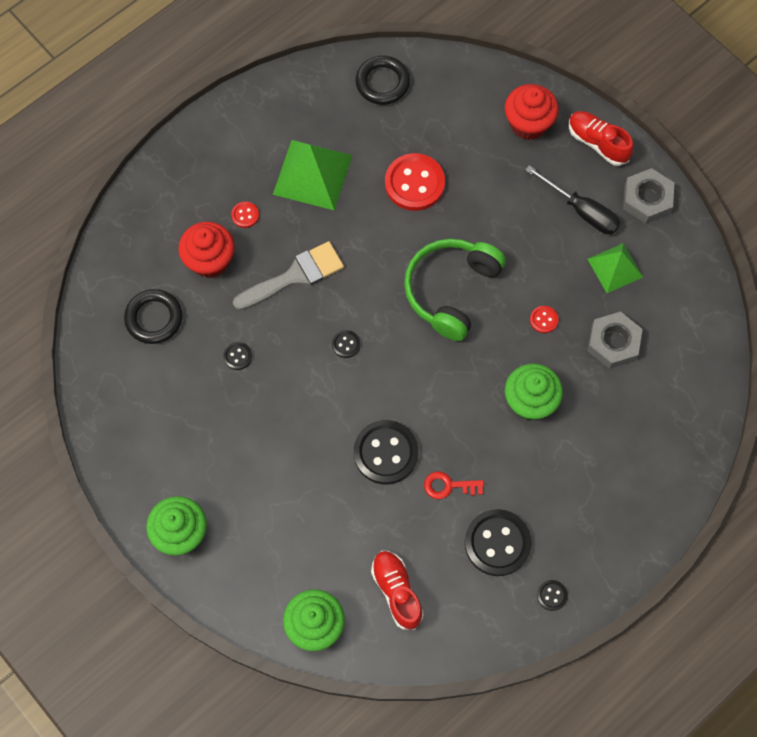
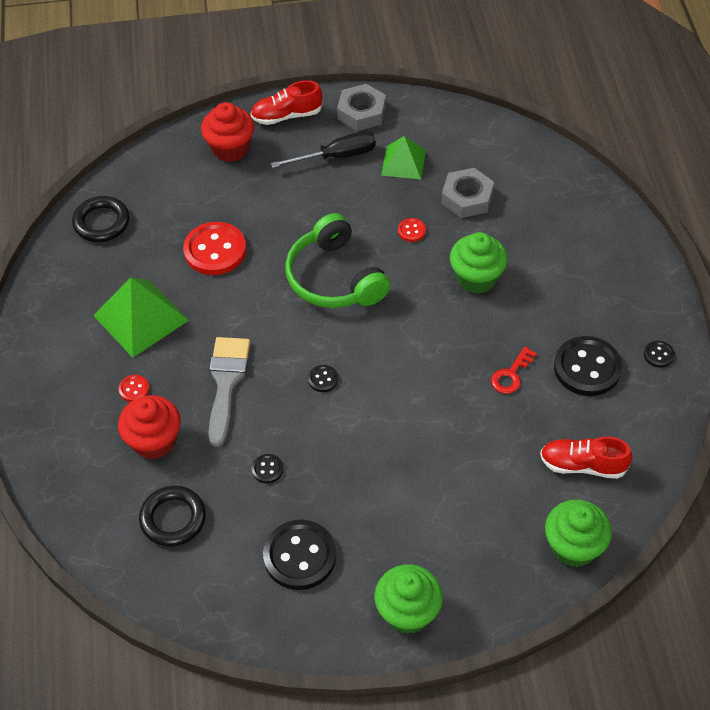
camera: 55 degrees left, 15 degrees down
black button [354,420,418,484] -> black button moved to [263,520,336,590]

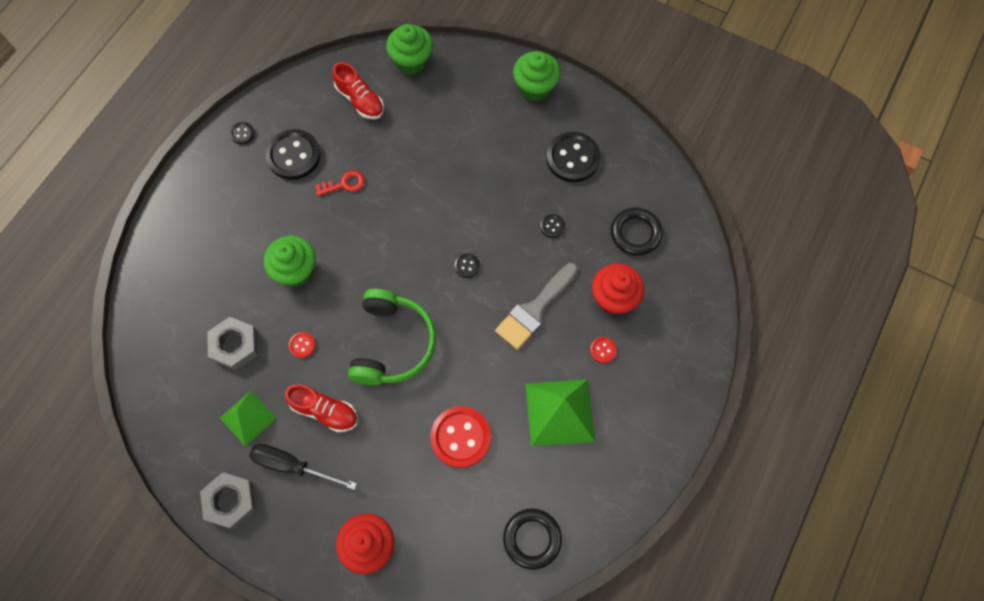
camera: 145 degrees left, 15 degrees up
red shoe [250,80,323,125] -> red shoe moved to [284,384,358,432]

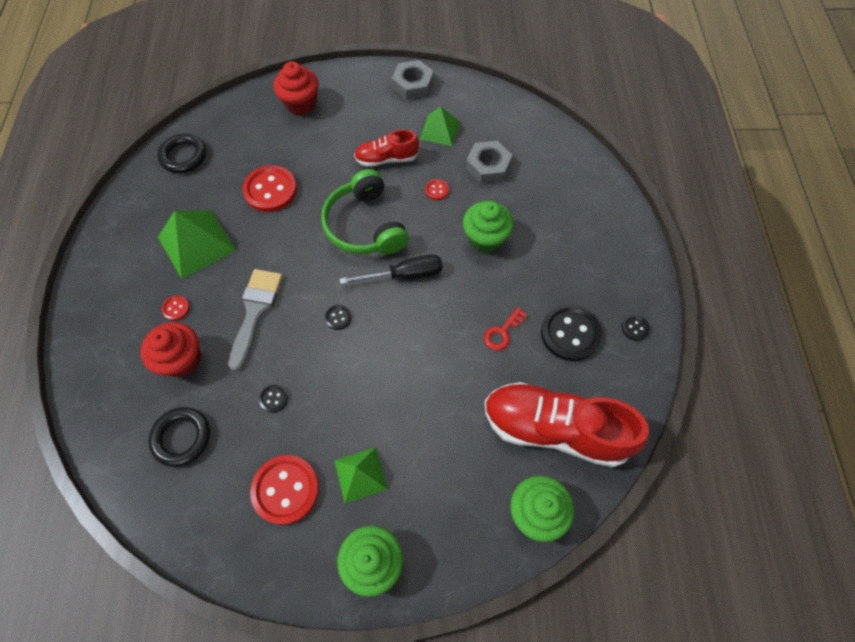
camera: 150 degrees right, 5 degrees down
black screwdriver [249,444,357,490] -> black screwdriver moved to [340,254,443,284]
red shoe [332,62,384,119] -> red shoe [484,382,649,468], size x1.87
black button [546,132,601,182] -> red button [250,455,319,525]
none -> green pyramid [334,447,388,503]

